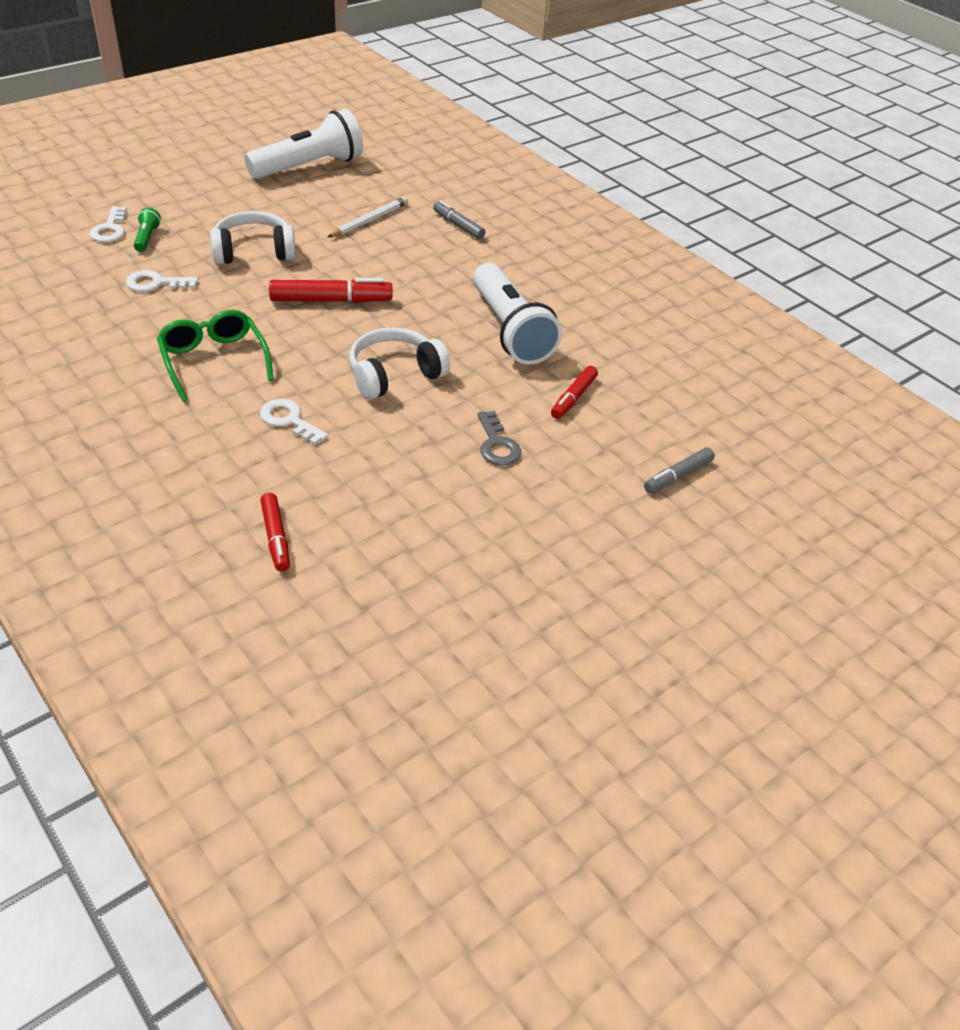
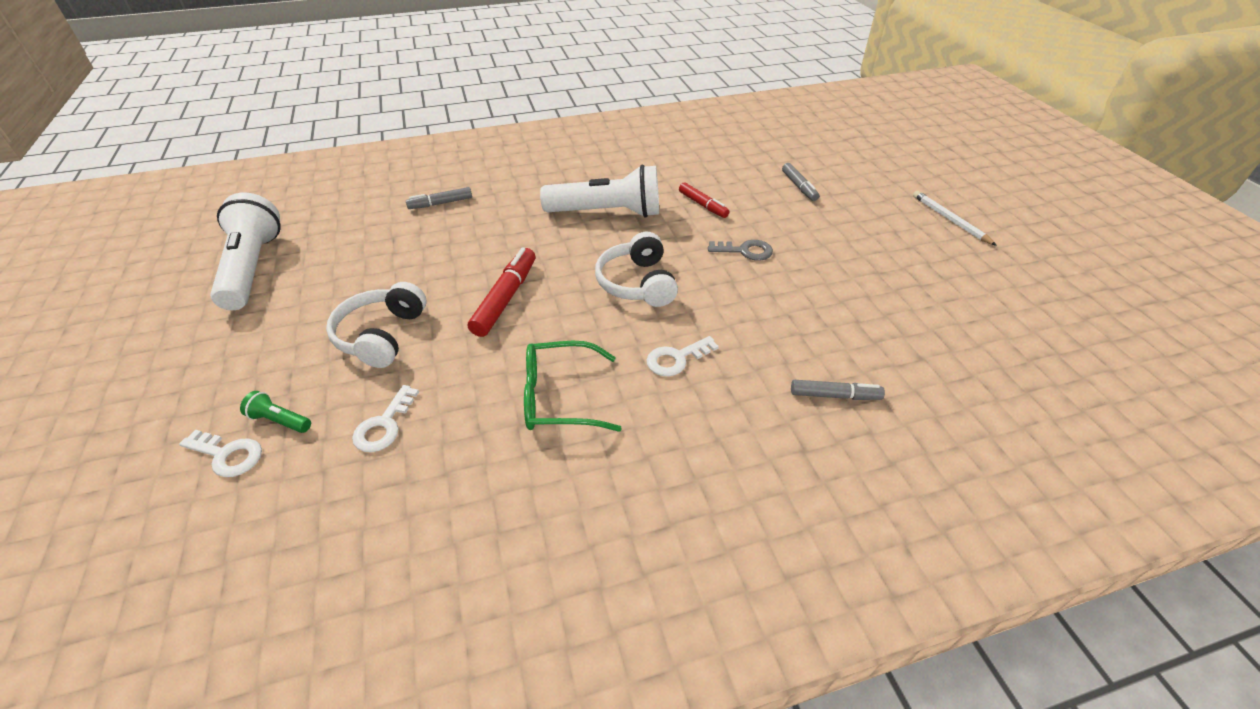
camera: 65 degrees left, 0 degrees up
red marker [260,493,290,571] -> grey marker [791,380,885,400]
white pencil [328,197,408,237] -> white pencil moved to [913,191,997,246]

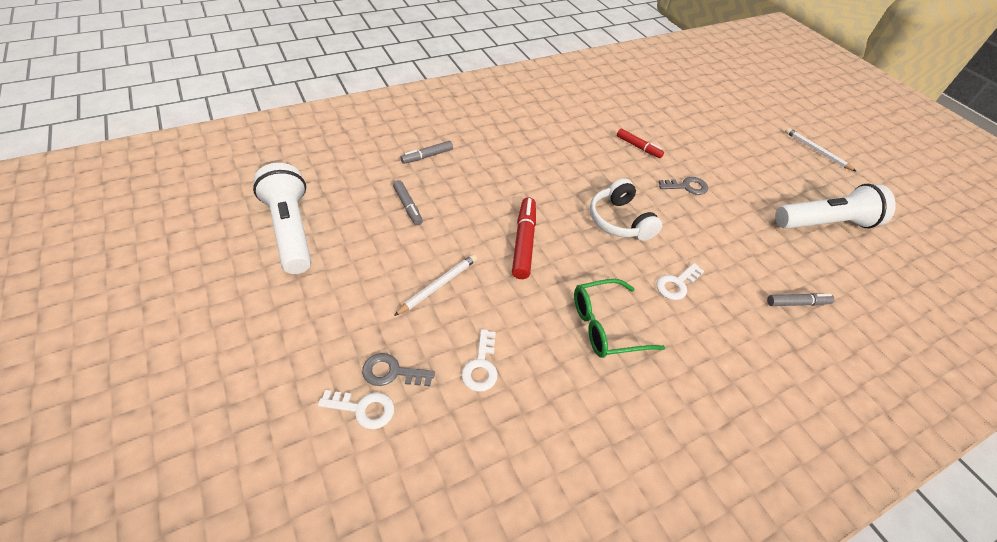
camera: 15 degrees left, 5 degrees up
green flashlight [240,391,311,433] -> grey key [362,353,435,386]
white headphones [326,282,426,368] -> white pencil [394,254,477,316]
white flashlight [540,165,659,218] -> white flashlight moved to [775,184,896,229]
grey marker [782,163,819,201] -> grey marker moved to [393,180,423,225]

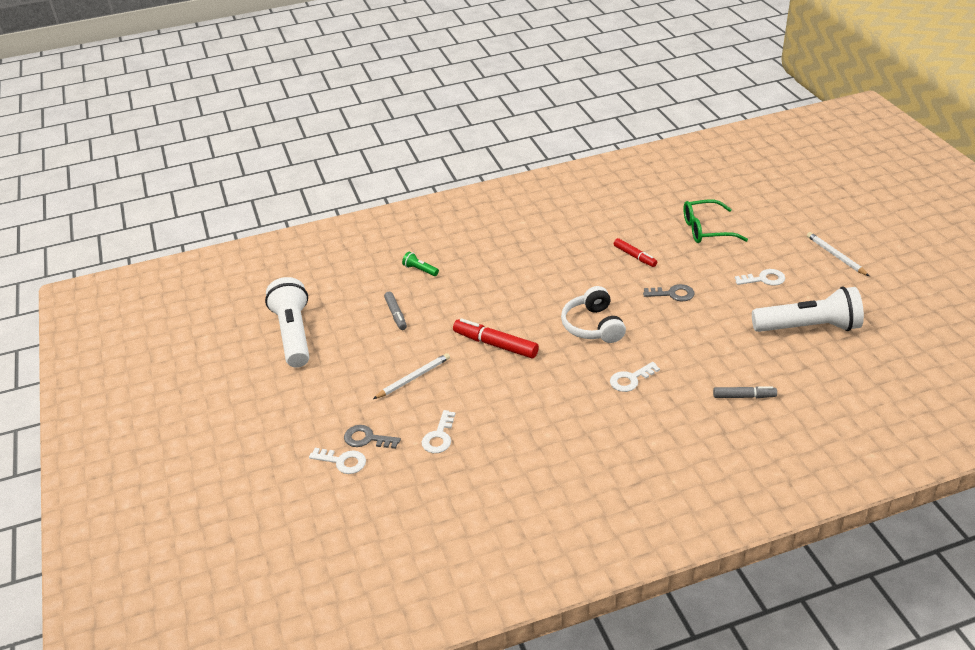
camera: 15 degrees right, 10 degrees down
grey marker [401,141,453,164] -> green flashlight [402,252,439,276]
red marker [512,197,536,279] -> red marker turned 75 degrees counterclockwise [453,318,539,358]
green glasses [574,279,665,358] -> green glasses moved to [683,199,748,243]
none -> white key [735,269,785,286]

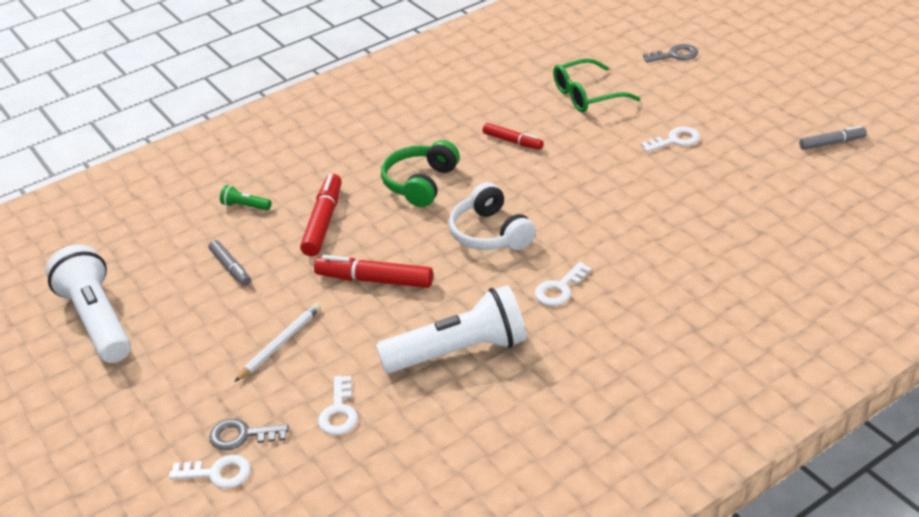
camera: 15 degrees left, 0 degrees up
grey key [643,284,694,301] -> grey key moved to [643,44,698,63]
grey marker [713,386,777,398] -> grey marker moved to [799,126,867,150]
white flashlight [752,287,864,332] -> white flashlight moved to [376,285,527,373]
white pencil [807,232,869,276] -> none
none -> red marker [300,174,341,256]
none -> green headphones [381,140,460,207]

